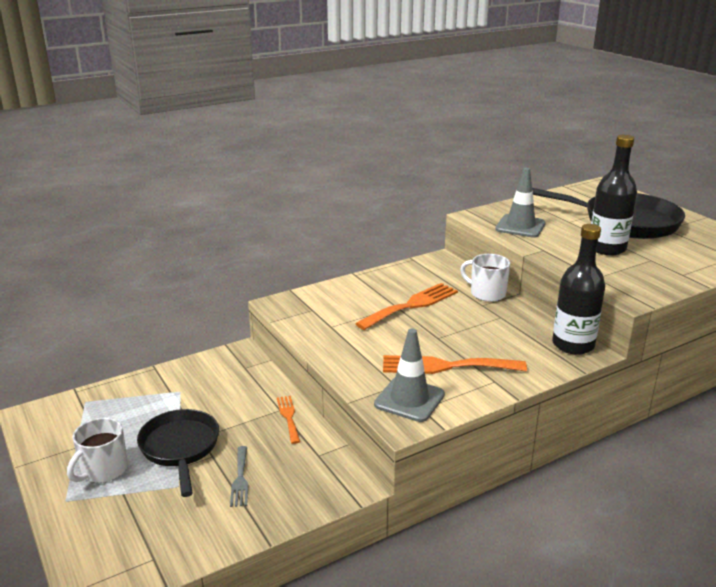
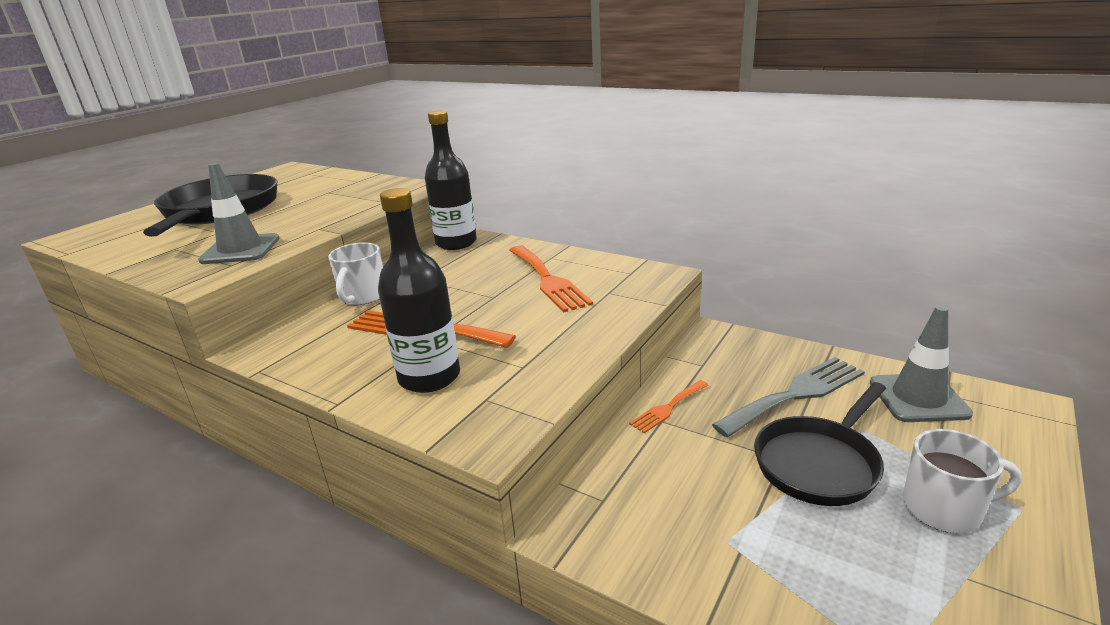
camera: 115 degrees left, 0 degrees up
grey fork [230,446,249,507] -> grey fork [712,357,865,437], size x1.84
grey traffic cone [374,329,445,422] -> grey traffic cone moved to [870,306,973,422]
black bottle [591,135,637,255] -> black bottle moved to [378,188,460,393]

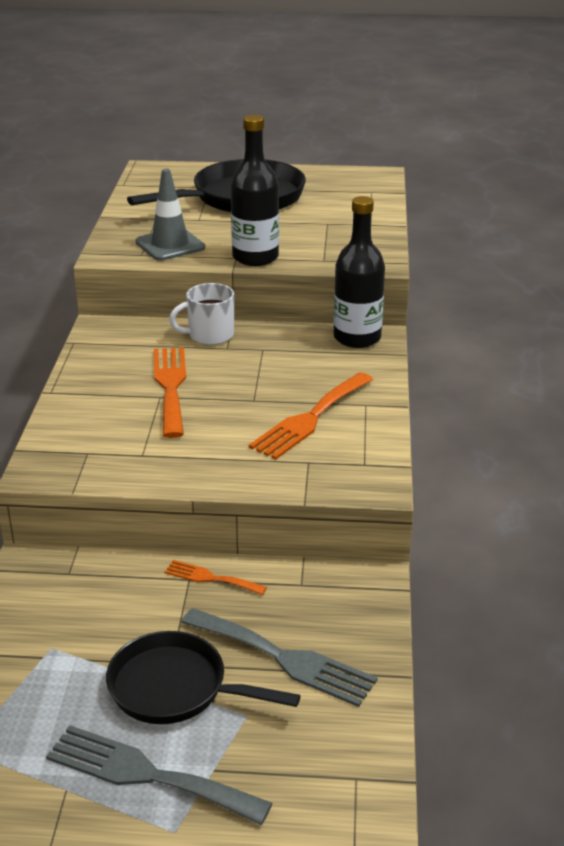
camera: 60 degrees right, 5 degrees up
black bottle [378,188,460,393] -> black bottle moved to [231,115,279,266]
grey traffic cone [870,306,973,422] -> none
white mug [903,429,1022,533] -> grey fork [46,725,272,825]

